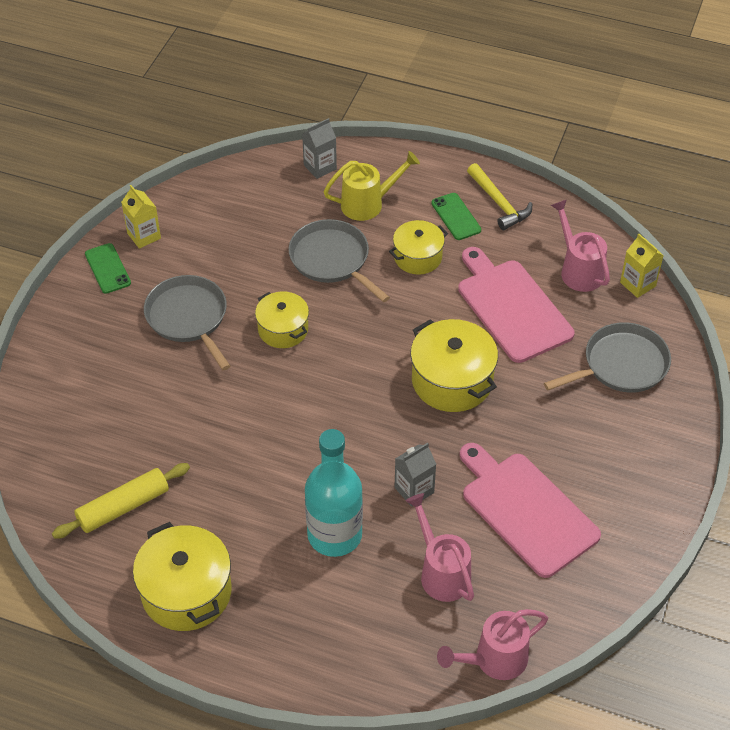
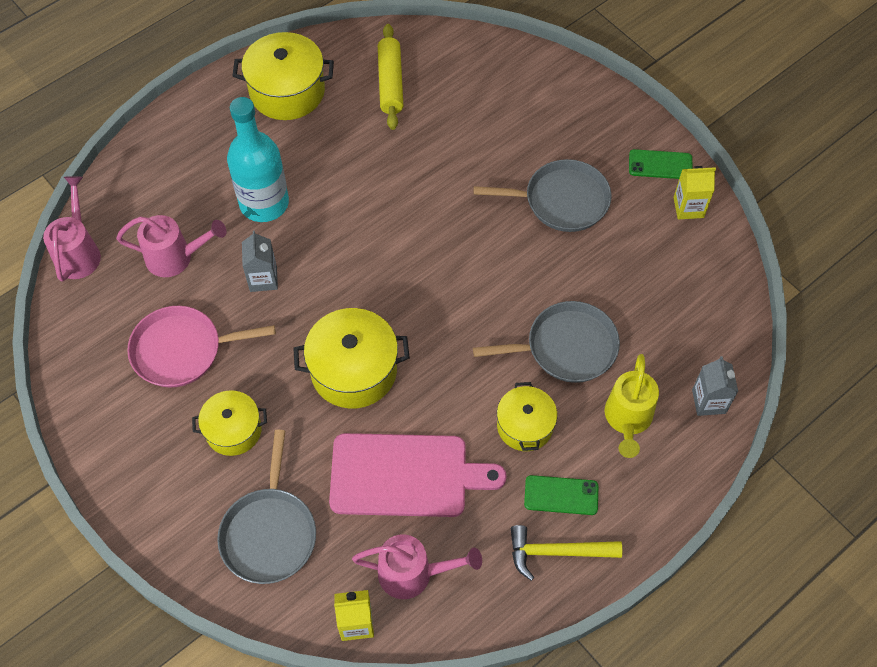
camera: 120 degrees right, 10 degrees up
yellow pot [255,291,309,348] -> yellow pot moved to [192,391,267,456]
pink cutting board [460,443,601,578] -> pink pan [127,306,276,388]

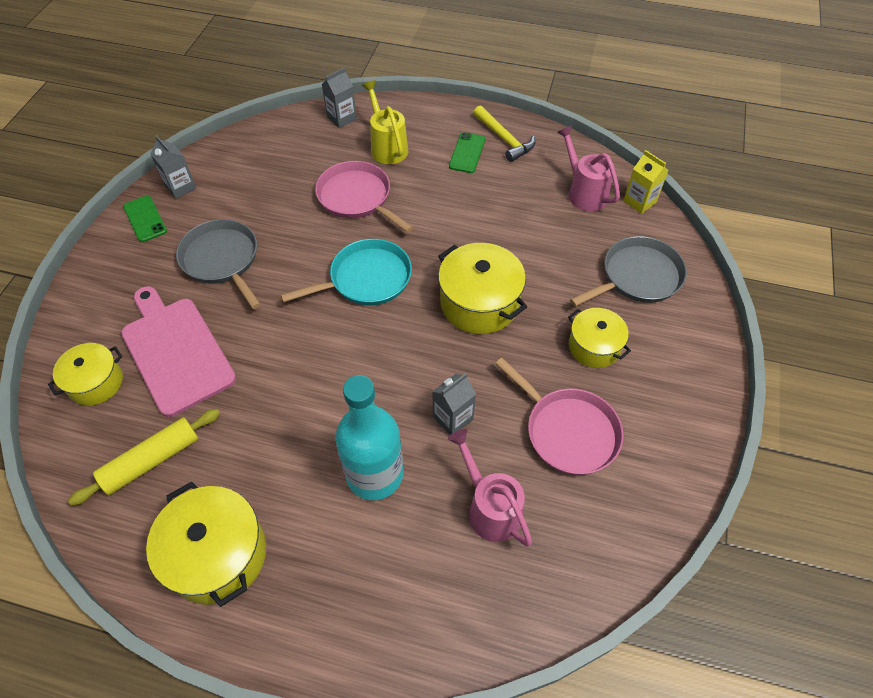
camera: 125 degrees left, 5 degrees down
pink watering can [43,176,101,282] -> none
pink cutting board [329,433,507,517] -> pink cutting board moved to [121,286,236,417]
grey pan [473,301,620,383] -> pink pan [315,161,413,233]
yellow pot [497,382,557,451] -> yellow pot moved to [48,343,123,406]
green phone [524,475,598,515] -> green phone turned 45 degrees clockwise [449,132,485,173]
yellow watering can [605,354,659,458] -> yellow watering can turned 90 degrees counterclockwise [362,80,408,164]
yellow carton [673,166,716,219] -> grey carton [150,135,196,199]
none -> turquoise pan [281,239,412,305]

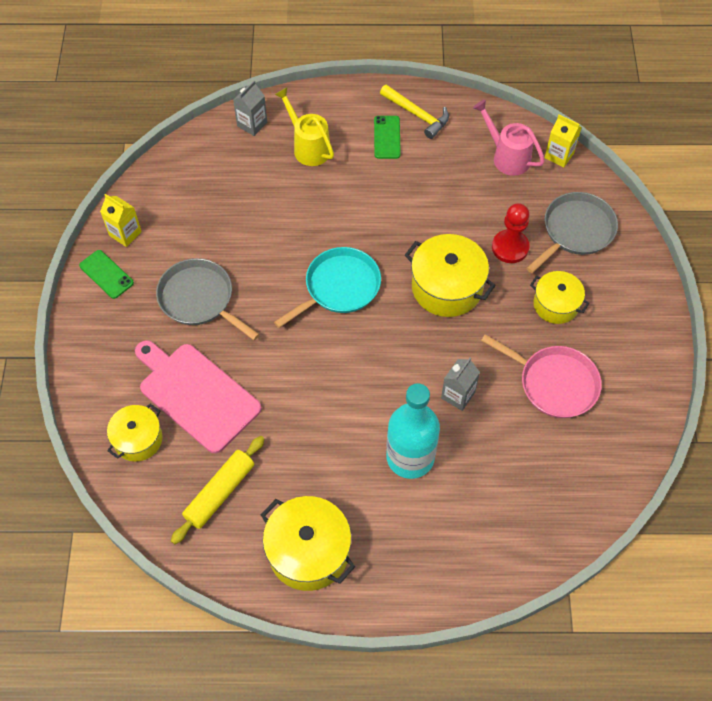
camera: 15 degrees left, 5 degrees up
grey carton [150,135,196,199] -> yellow carton [100,194,142,247]
pink pan [315,161,413,233] -> none
pink watering can [448,429,532,547] -> none
none -> red pawn [492,203,530,263]

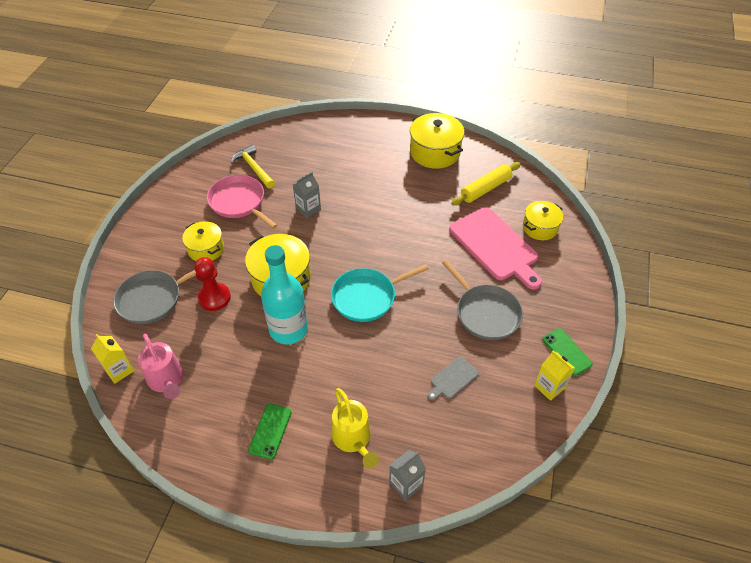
camera: 165 degrees left, 10 degrees down
yellow hammer [380,85,449,139] -> yellow hammer moved to [231,144,275,188]
turquoise bottle [386,383,440,479] -> turquoise bottle moved to [261,245,308,344]
none -> grey cutting board [428,356,479,400]

